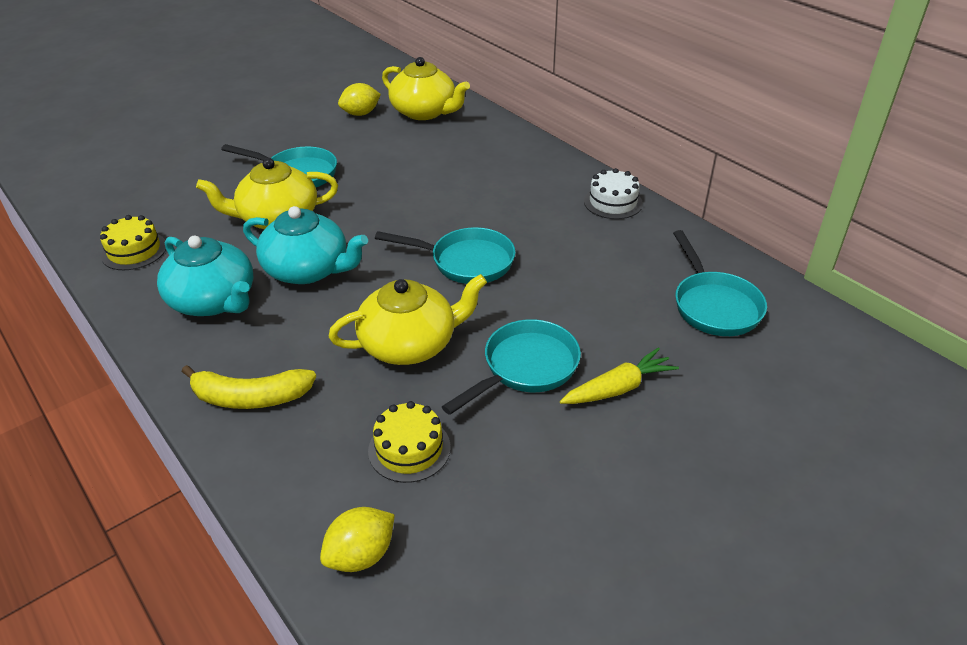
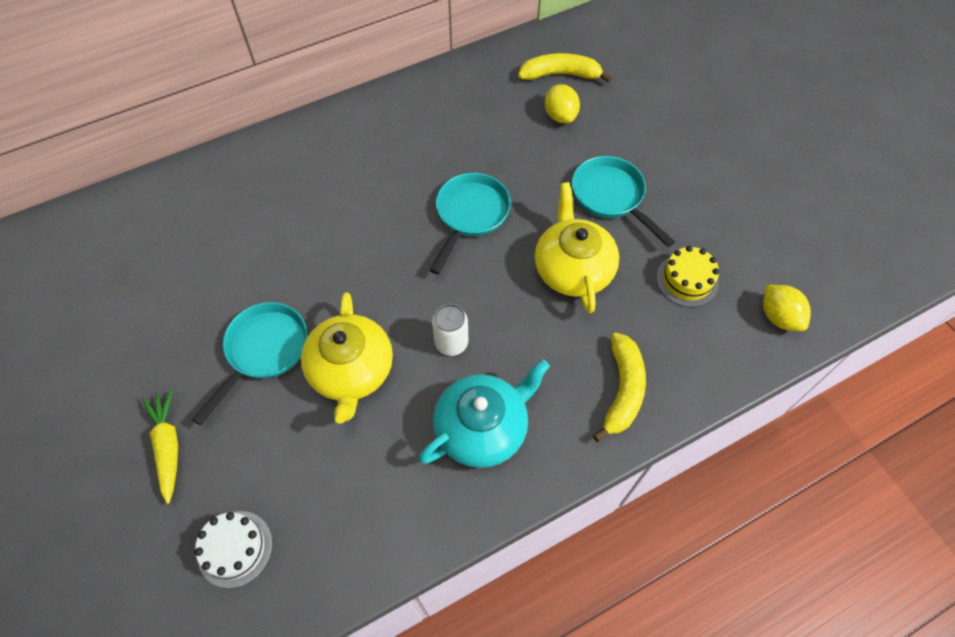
camera: 80 degrees left, 20 degrees up
yellow cake [100,215,166,270] -> none
turquoise teapot [243,206,368,284] -> white can [432,304,468,356]
yellow lemon [338,83,381,116] -> yellow lemon moved to [545,84,580,123]
yellow teapot [382,57,470,120] -> none
yellow carrot [560,348,679,404] -> yellow carrot moved to [142,389,178,504]
white cake [584,168,643,219] -> white cake moved to [195,511,273,588]
turquoise pan [673,230,767,336] -> yellow banana [518,53,612,83]

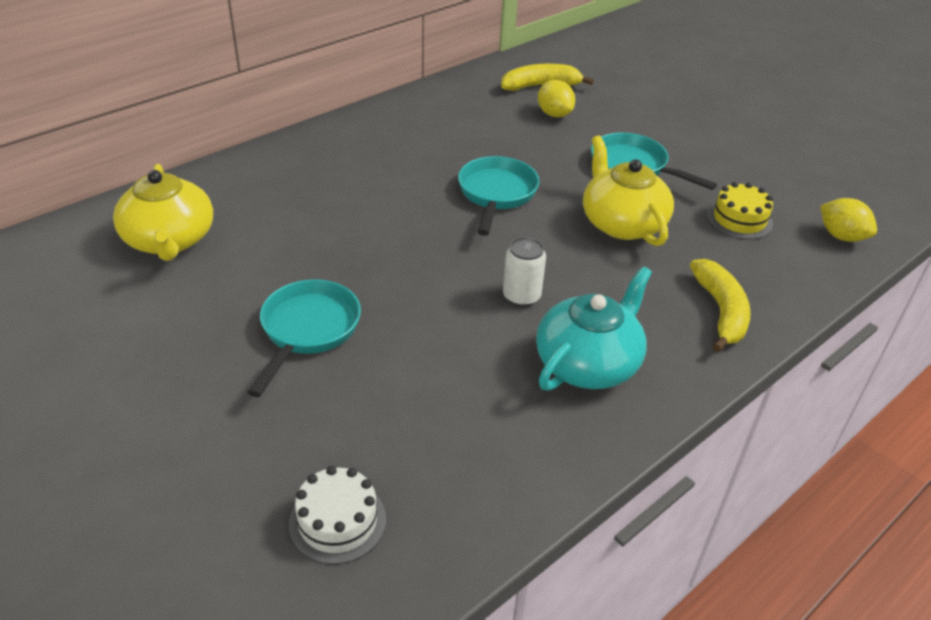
camera: 15 degrees left, 20 degrees down
yellow carrot [142,389,178,504] -> none
yellow teapot [301,292,393,424] -> yellow teapot moved to [113,164,213,261]

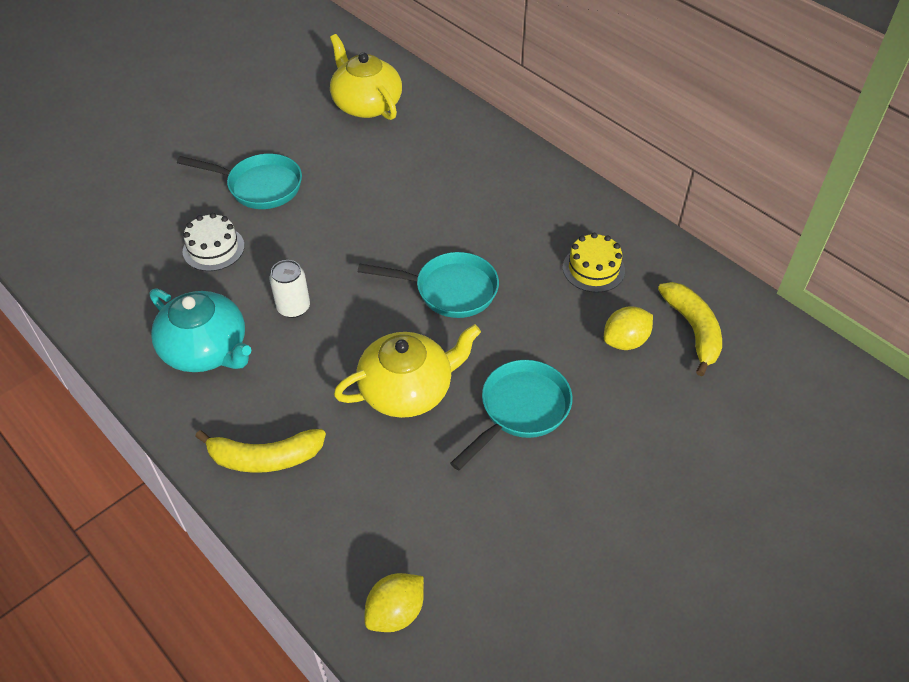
camera: 90 degrees right, 10 degrees up
yellow teapot [113,164,213,261] -> yellow teapot turned 75 degrees clockwise [330,34,402,120]
white cake [289,466,386,564] -> white cake moved to [183,213,245,271]
yellow cake [707,182,773,239] -> yellow cake moved to [563,233,625,293]

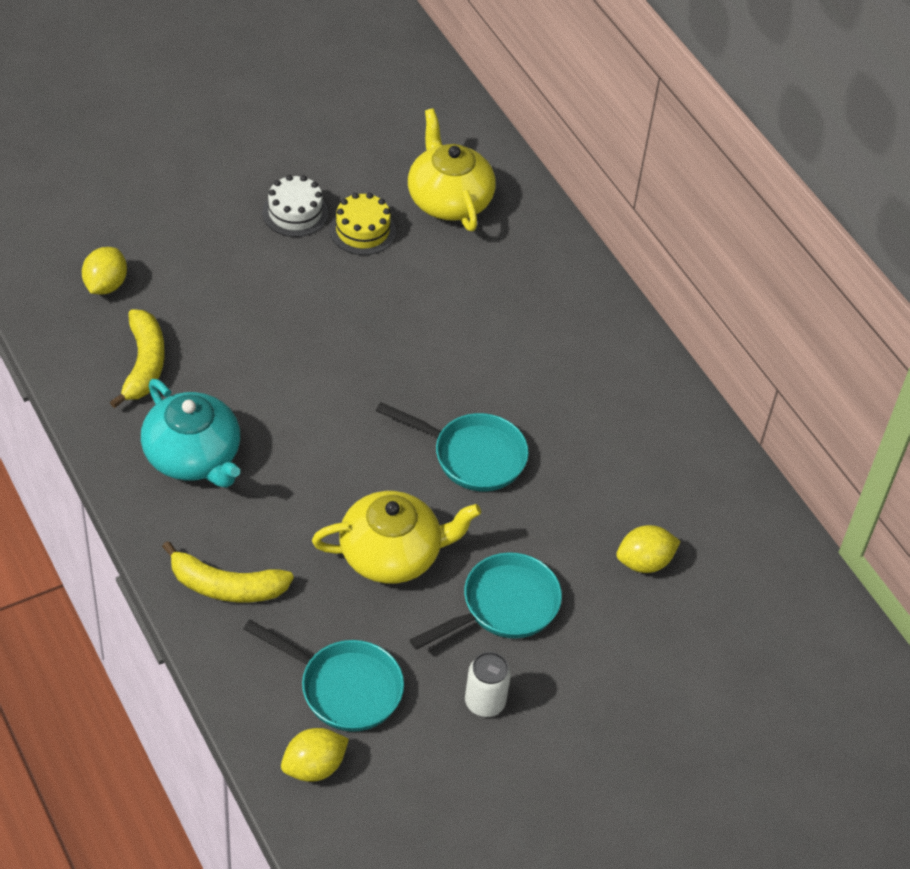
camera: 10 degrees right, 0 degrees up
turquoise pan [177,154,302,209] -> turquoise pan moved to [243,620,404,732]
white cake [183,213,245,271] -> white cake moved to [262,175,328,237]
white can [269,260,310,318] -> white can moved to [465,652,511,717]
yellow cake [563,233,625,293] -> yellow cake moved to [330,193,396,255]
yellow banana [658,282,722,376] -> yellow banana moved to [110,309,165,408]
none -> yellow lemon [82,247,127,294]

